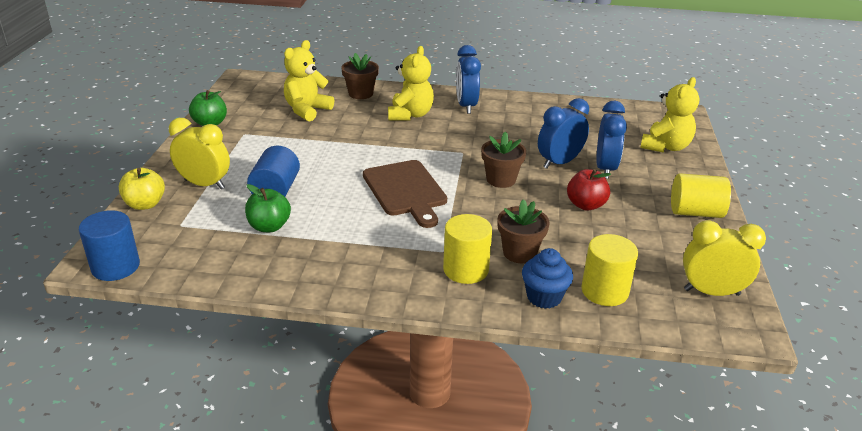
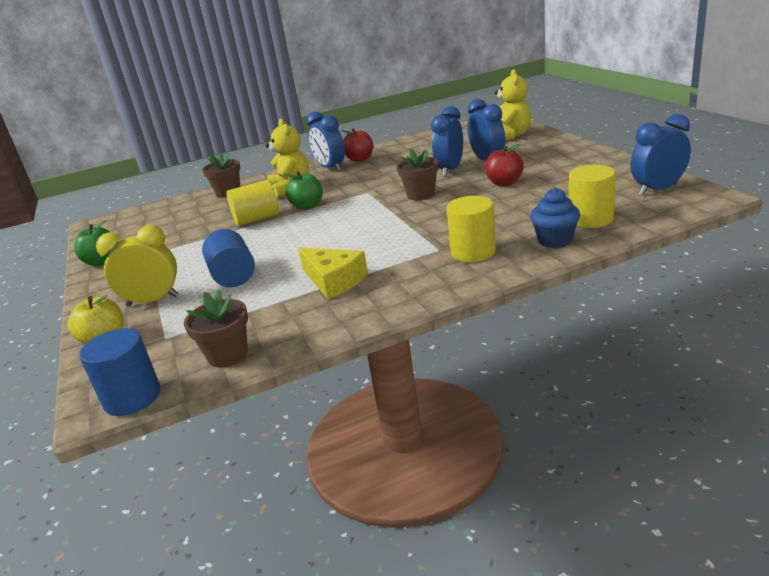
camera: 25 degrees left, 5 degrees down
green apple [245,184,291,232] -> green apple moved to [283,171,323,210]
yellow teddy bear [284,40,334,122] -> none
brown cutting board [363,160,447,228] -> none
brown flower pot [497,199,550,263] -> brown flower pot moved to [184,289,248,368]
yellow cylinder [671,173,731,218] -> yellow cylinder moved to [226,180,279,226]
yellow clock [683,220,766,296] -> blue clock [630,114,691,196]
none -> yellow cheese [298,248,368,299]
none -> red apple [341,128,373,162]

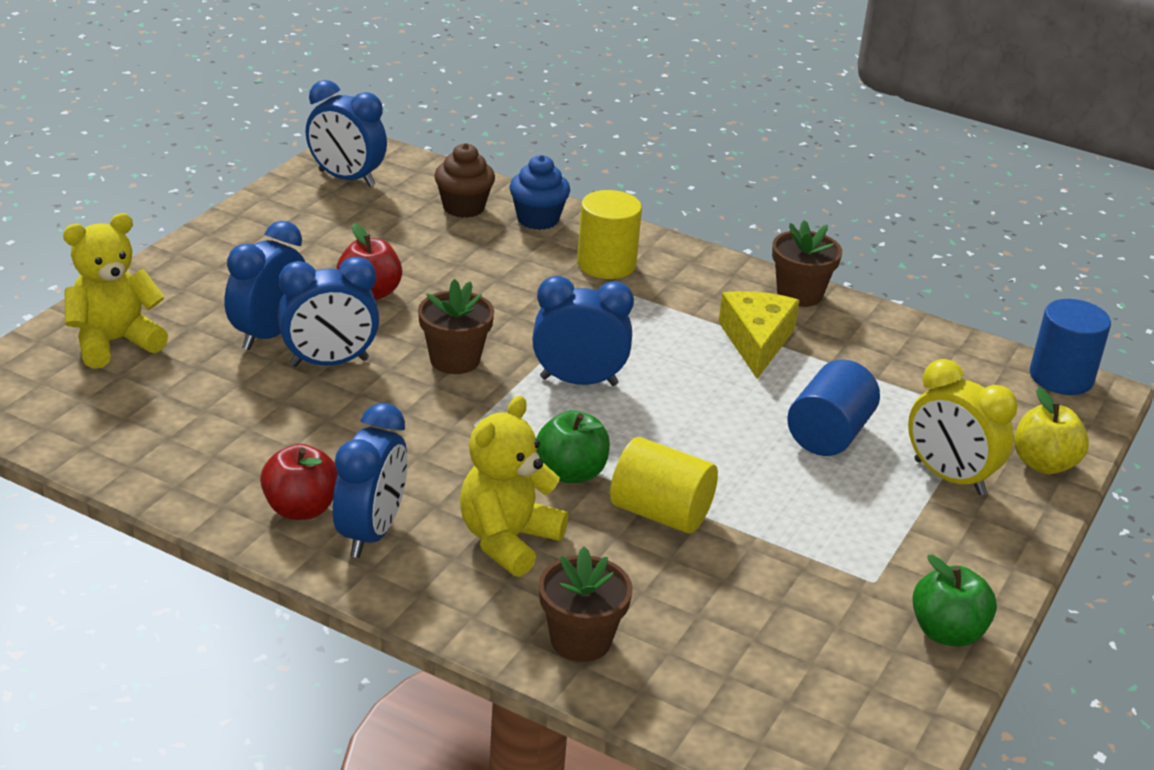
camera: 135 degrees left, 5 degrees up
brown flower pot [184,289,248,368] -> brown flower pot moved to [772,220,842,307]
yellow cylinder [569,165,616,228] -> brown cupcake [435,143,495,218]
none -> blue clock [532,276,634,386]

